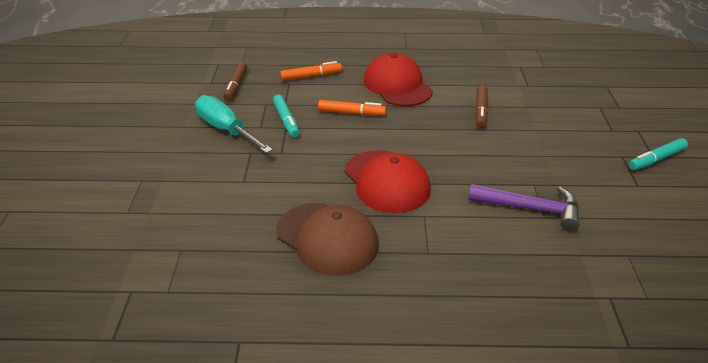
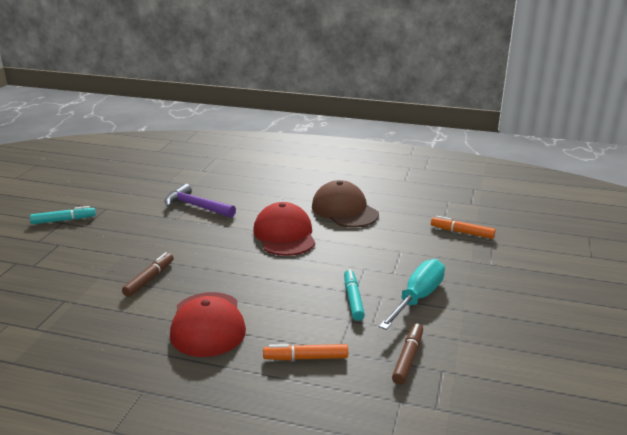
camera: 165 degrees left, 10 degrees down
turquoise screwdriver [195,95,273,153] -> turquoise screwdriver turned 120 degrees counterclockwise [379,259,445,330]
orange marker [318,100,386,116] -> orange marker moved to [431,216,495,239]

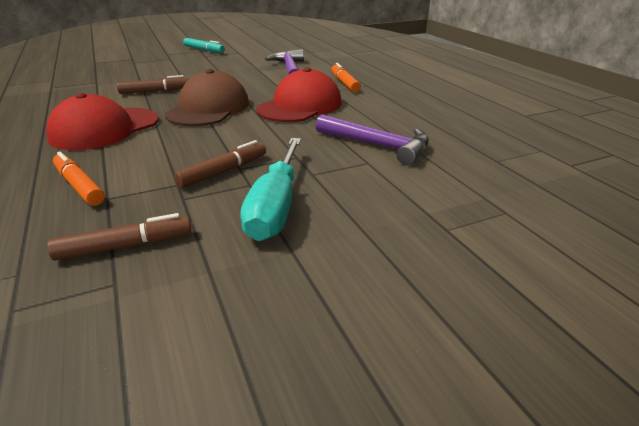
camera: 50 degrees right, 5 degrees up
brown cap [312,180,379,228] -> brown cap moved to [165,69,249,126]
turquoise marker [344,269,365,321] -> brown marker [174,140,266,188]
turquoise screwdriver [379,259,445,330] -> turquoise screwdriver turned 105 degrees clockwise [240,138,301,241]
orange marker [431,216,495,239] -> orange marker moved to [331,63,361,92]
none -> purple hammer [316,115,429,165]

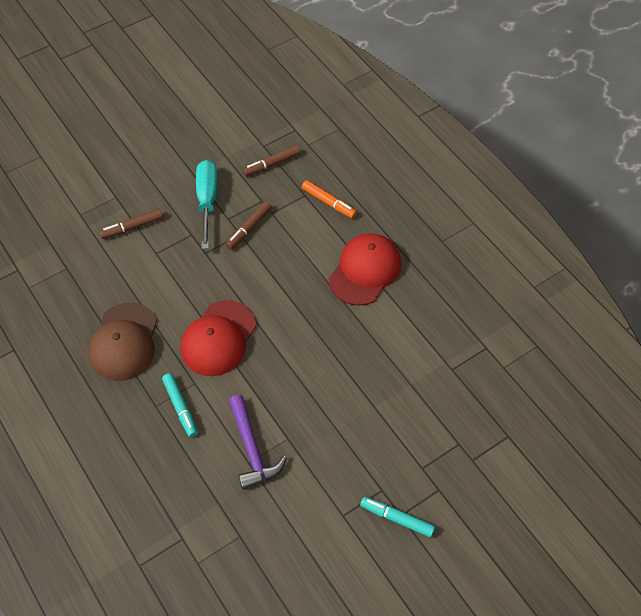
camera: 170 degrees right, 25 degrees up
brown marker [117,75,189,94] -> brown marker moved to [99,209,163,239]
brown cap [165,69,249,126] -> brown cap moved to [88,303,157,381]
purple hammer [316,115,429,165] -> none
orange marker [331,63,361,92] -> turquoise marker [162,373,198,437]

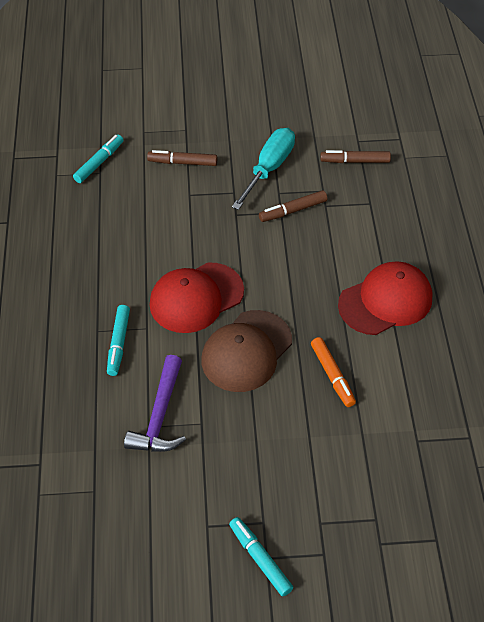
camera: 30 degrees right, 5 degrees down
brown cap [88,303,157,381] -> brown cap moved to [201,310,292,392]
orange marker [302,180,357,218] -> orange marker moved to [311,337,356,407]
none -> turquoise marker [73,135,123,183]

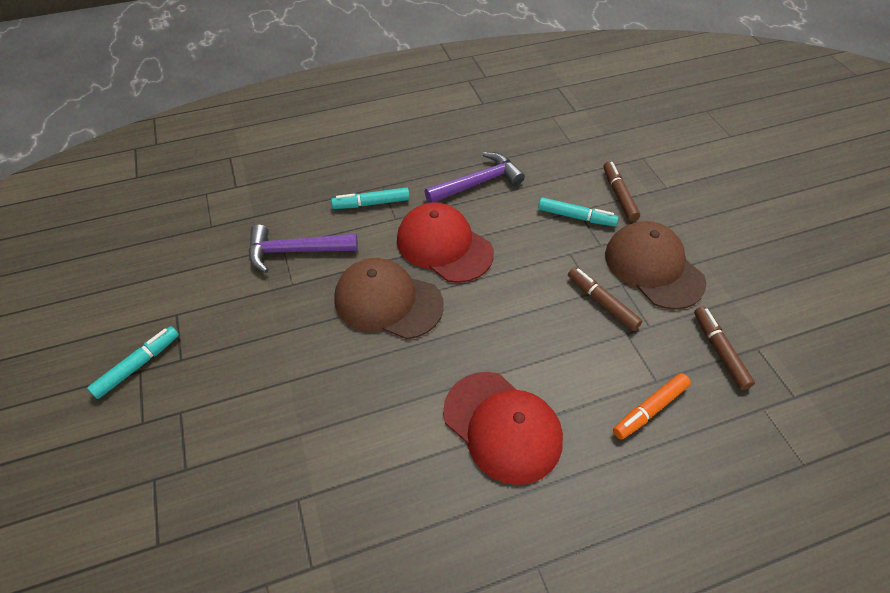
camera: 75 degrees right, 0 degrees up
turquoise marker [73,135,123,183] -> turquoise marker moved to [538,197,619,227]
turquoise screwdriver [232,128,295,210] -> brown cap [605,221,706,310]
orange marker [311,337,356,407] -> orange marker moved to [613,373,691,440]
none -> purple hammer [424,152,525,203]

